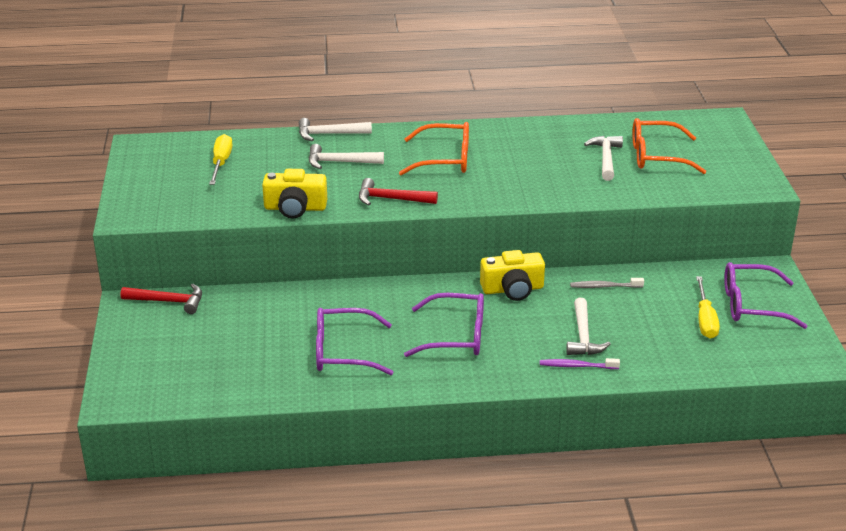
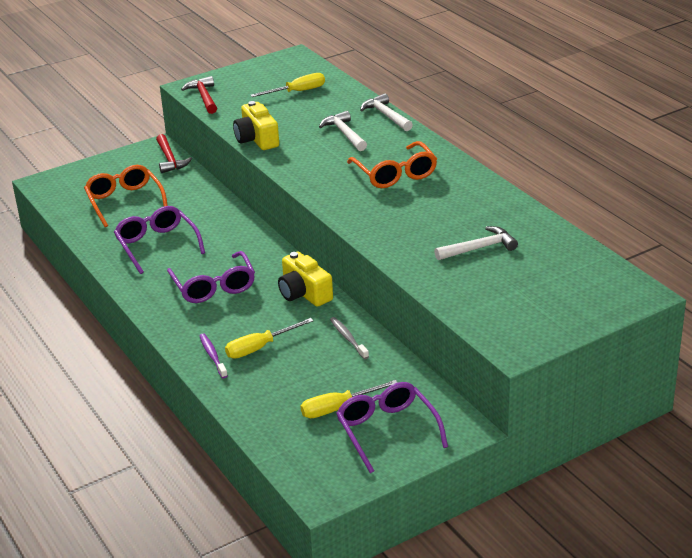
camera: 65 degrees right, 0 degrees up
red hammer [359,178,438,205] -> red hammer moved to [181,76,217,114]
white hammer [566,298,610,355] -> yellow screwdriver [225,318,314,359]
orange glasses [632,118,707,174] -> orange glasses moved to [84,165,168,227]

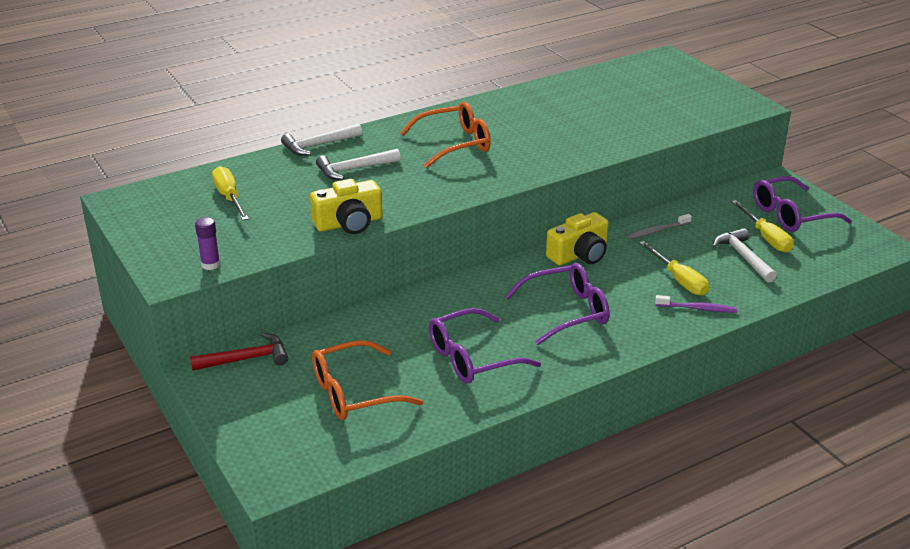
camera: 90 degrees left, 0 degrees up
red hammer [181,76,217,114] -> purple glue stick [195,217,220,270]
purple toothbrush [199,333,228,378] -> purple toothbrush turned 150 degrees counterclockwise [655,295,737,313]
white hammer [434,226,518,260] -> white hammer moved to [713,228,777,283]

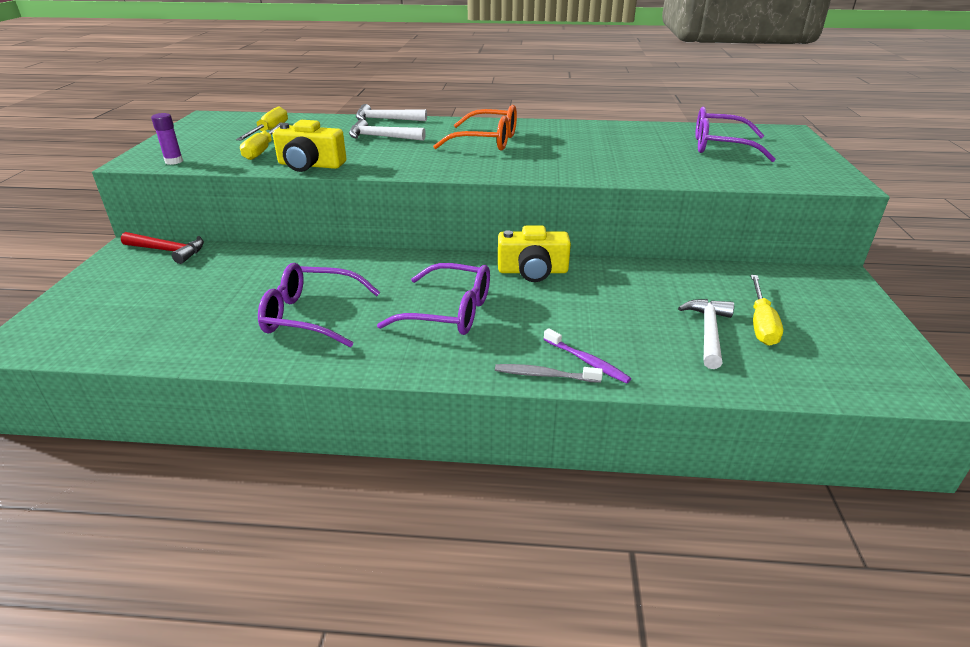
camera: 35 degrees right, 0 degrees up
orange glasses [312,340,423,420] -> none
grey toothbrush [627,214,692,239] -> grey toothbrush moved to [495,364,603,383]
yellow screwdriver [639,241,709,296] -> yellow screwdriver moved to [240,123,281,160]
purple glasses [753,176,852,232] -> purple glasses moved to [695,107,776,162]

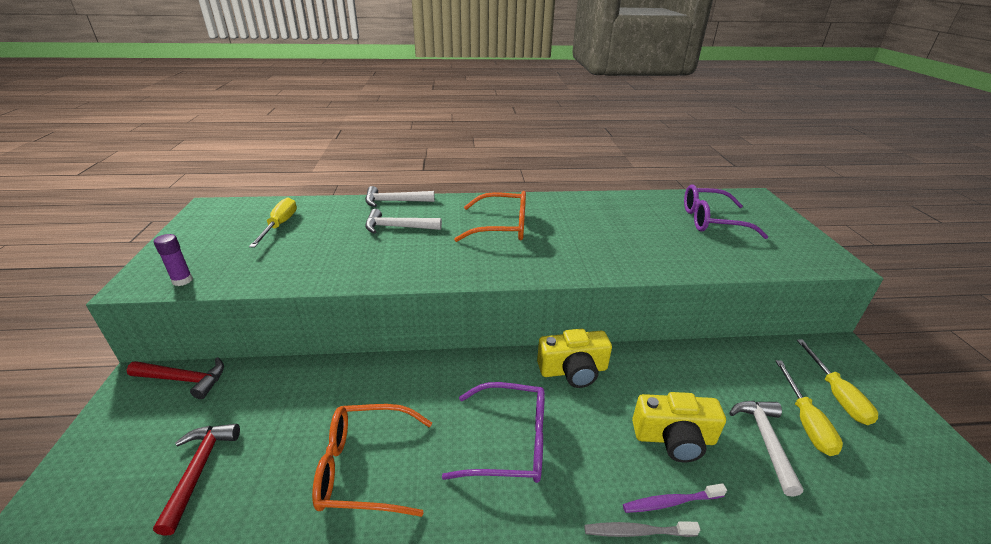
camera: 10 degrees left, 0 degrees up
yellow screwdriver [240,123,281,160] -> yellow screwdriver moved to [797,339,878,425]
purple glasses [258,263,380,347] -> orange glasses [312,404,432,517]
yellow camera [272,120,346,172] -> yellow camera moved to [632,392,726,462]
purple toothbrush [544,328,631,384] -> purple toothbrush turned 135 degrees clockwise [623,483,727,513]
none -> red hammer [153,424,240,536]

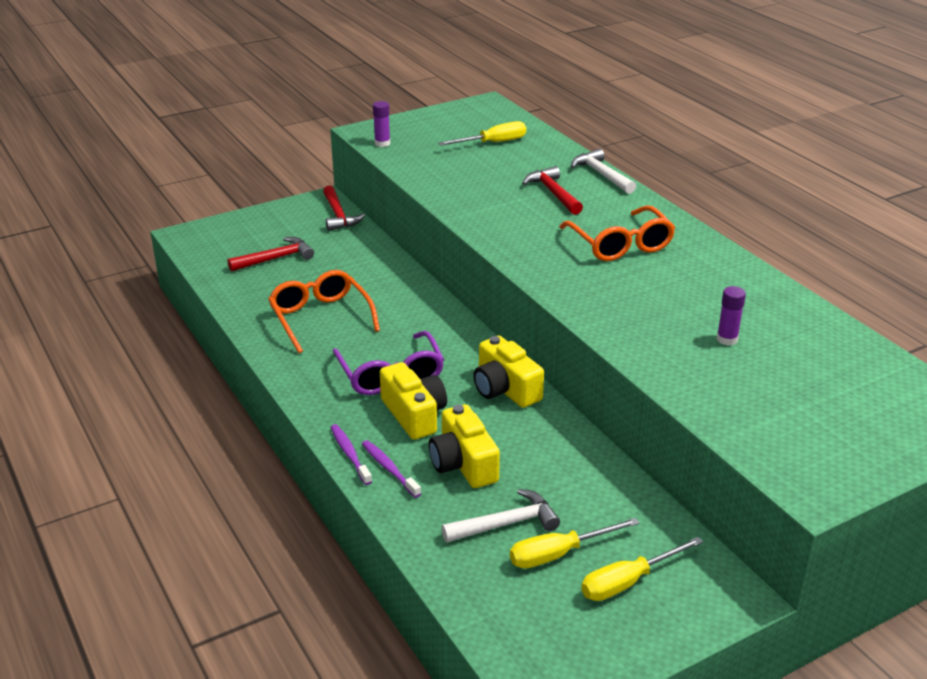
camera: 65 degrees right, 0 degrees up
white hammer [365,209,442,234] -> red hammer [522,166,583,215]
grey toothbrush [584,521,700,537] -> purple toothbrush [330,424,372,485]
purple glasses [684,184,768,239] -> none
none -> yellow camera [380,362,447,440]
none -> purple glue stick [717,286,746,346]

